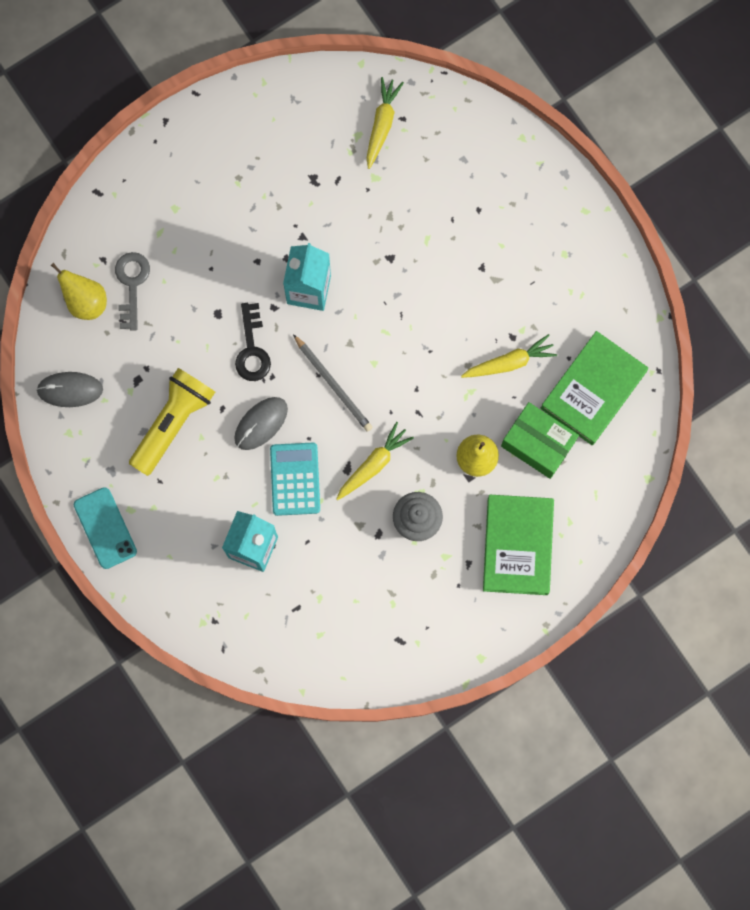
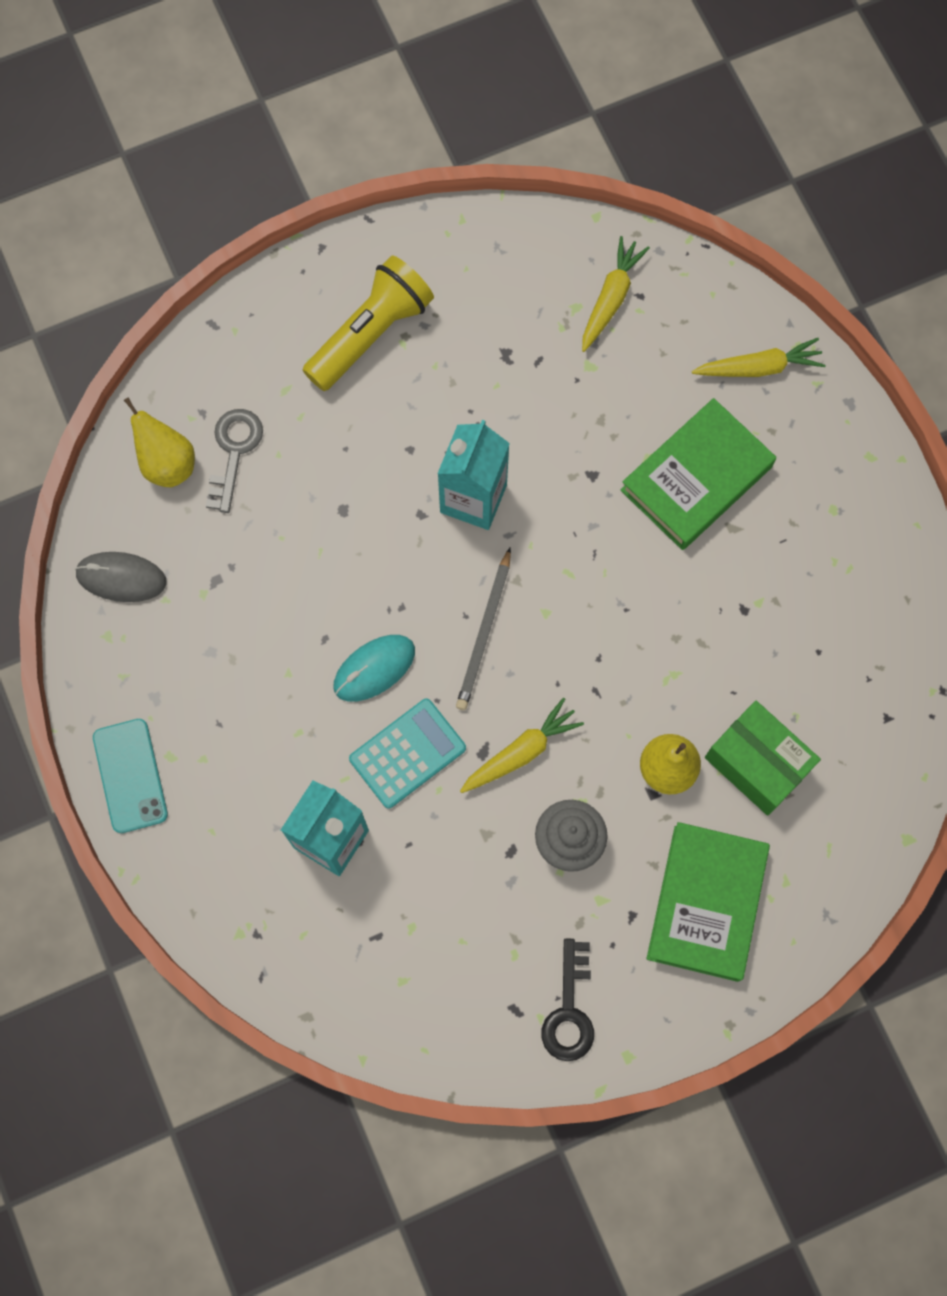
camera: 10 degrees right, 5 degrees down
yellow flashlight [129,368,215,476] -> yellow flashlight moved to [303,255,434,391]
grey mouse [234,397,288,450] -> turquoise mouse [333,635,415,702]
black key [235,303,271,381] -> black key moved to [541,939,594,1061]
turquoise calculator [270,443,320,516] -> turquoise calculator turned 45 degrees clockwise [349,698,466,809]
grey pencil [293,334,373,432] -> grey pencil turned 45 degrees clockwise [456,548,511,710]
yellow carrot [461,334,557,378] -> yellow carrot moved to [692,338,826,377]
green book [540,331,648,445] -> green book moved to [621,398,776,550]

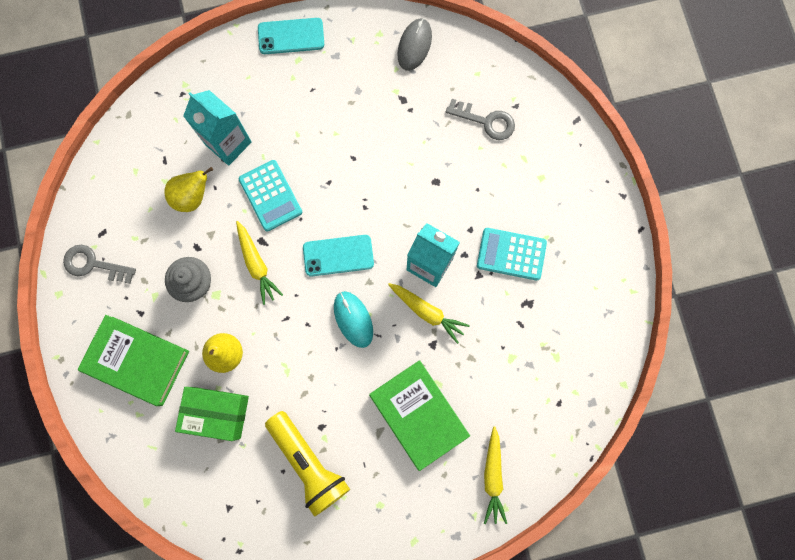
camera: 100 degrees right, 5 degrees up
yellow pear [124,397,195,487] -> yellow pear moved to [164,167,213,212]
yellow flashlight [303,255,434,391] -> yellow flashlight moved to [265,411,350,517]
turquoise mouse [333,635,415,702] -> turquoise mouse moved to [334,291,373,348]
grey pencil [456,548,511,710] -> turquoise phone [303,235,374,277]
black key [541,939,594,1061] -> grey key [63,245,136,284]
yellow carrot [582,236,650,352] -> yellow carrot moved to [388,283,470,344]
green box [705,701,821,815] -> green box turned 45 degrees clockwise [175,387,249,441]
none -> turquoise calculator [477,228,547,281]

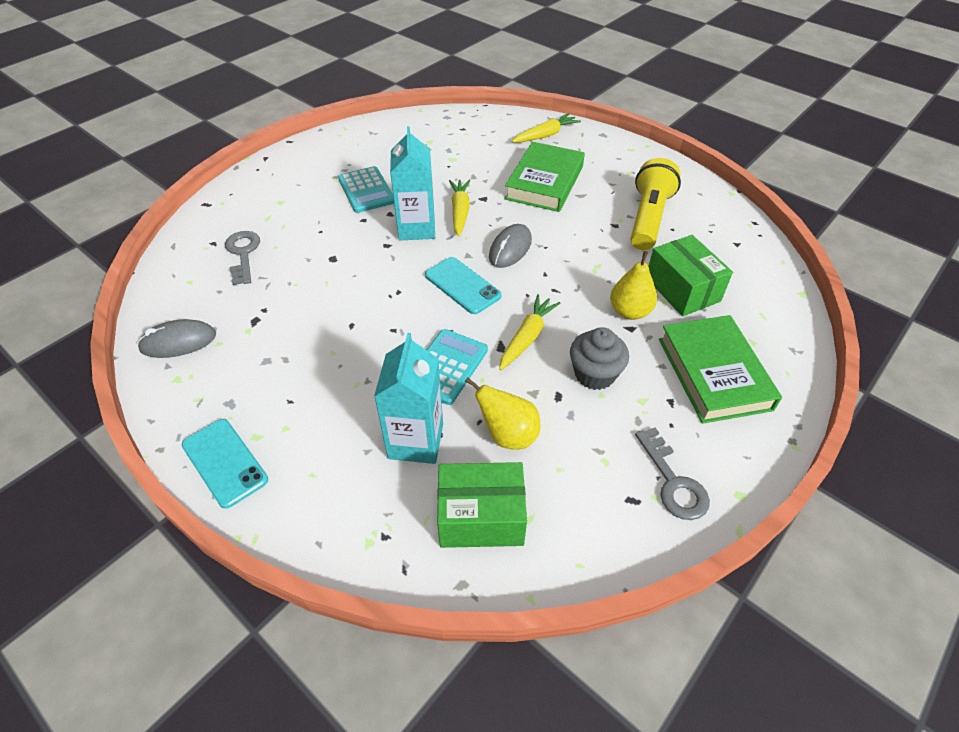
camera: 125 degrees left, 30 degrees down
turquoise mouse [334,291,373,348] -> grey mouse [489,224,532,268]
none -> green box [437,462,527,548]

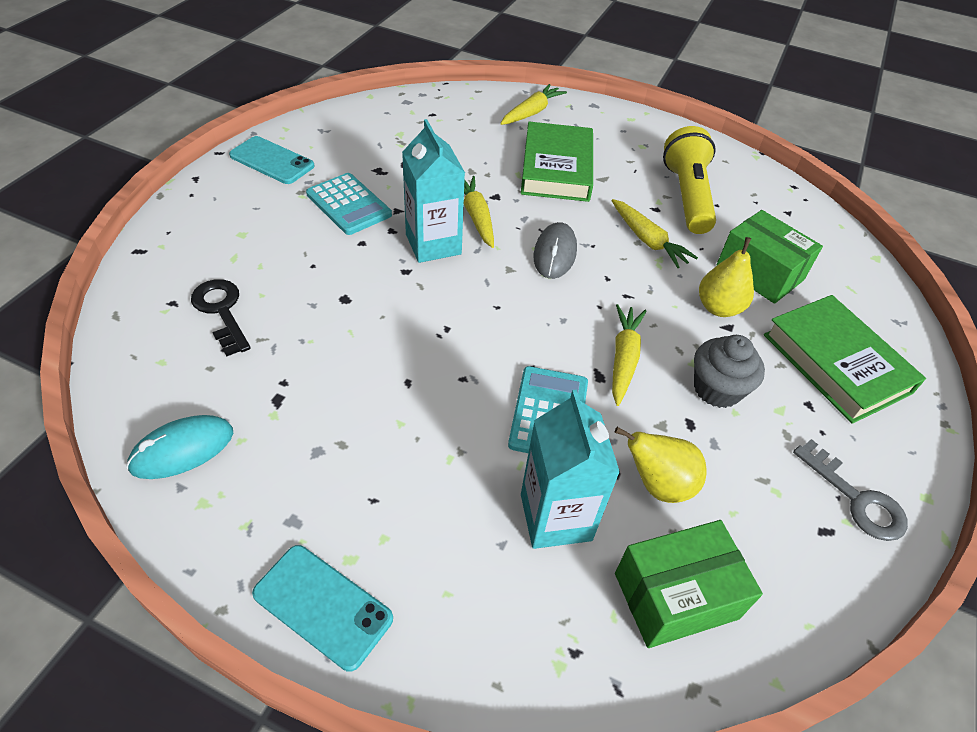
camera: 20 degrees left, 0 degrees up
grey mouse [137,319,216,358] -> turquoise mouse [126,415,233,479]
grey key [225,231,260,285] -> black key [191,279,251,356]
turquoise phone [425,257,502,314] -> turquoise phone moved to [229,136,314,184]
none -> yellow carrot [611,199,698,268]

